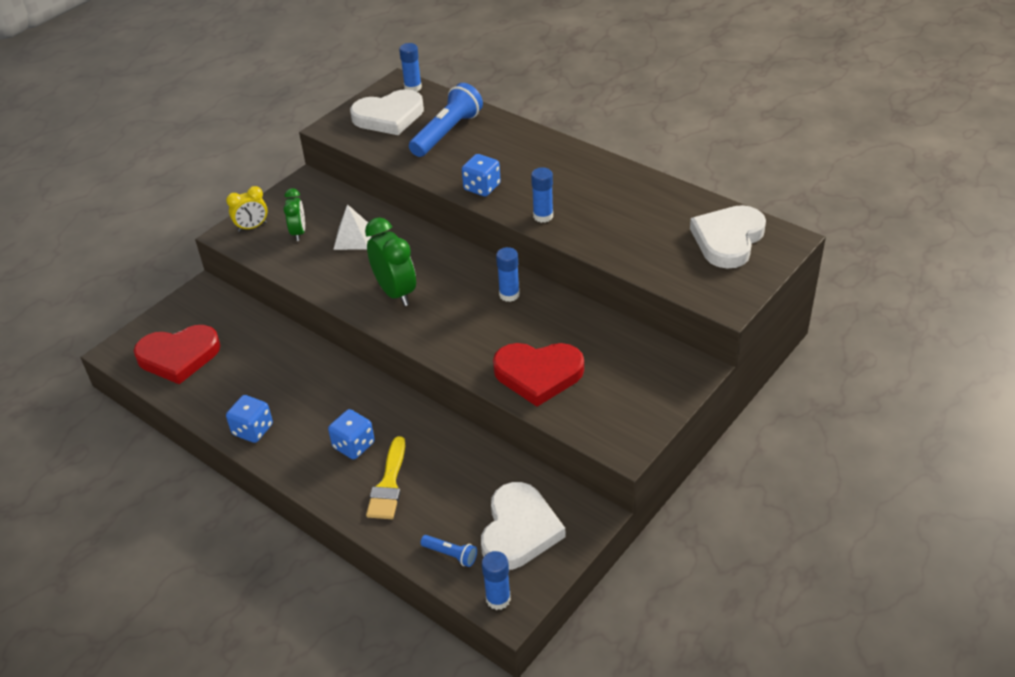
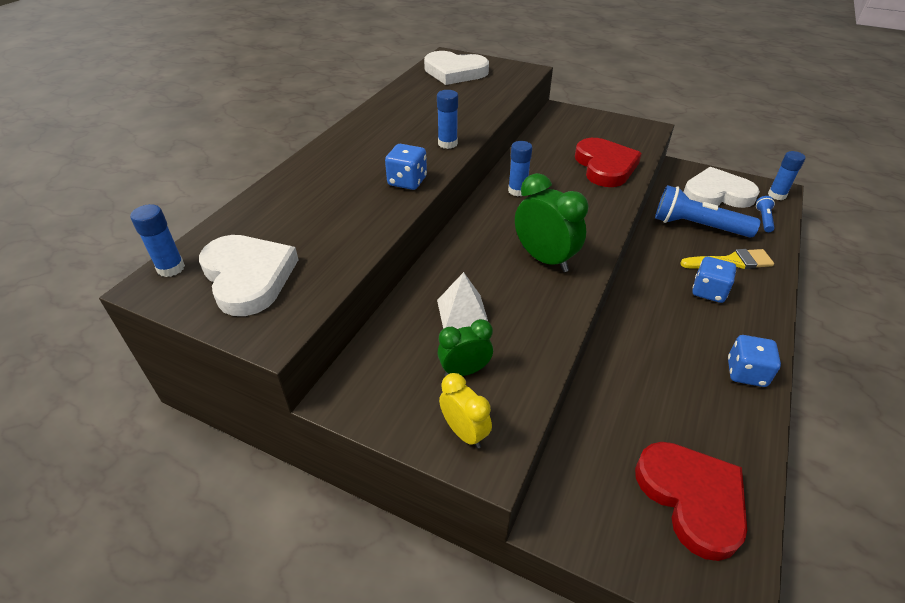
camera: 105 degrees left, 0 degrees up
green clock [365,217,416,306] -> green clock turned 90 degrees clockwise [515,173,588,272]
blue flashlight [409,83,483,157] -> blue flashlight moved to [655,185,760,237]

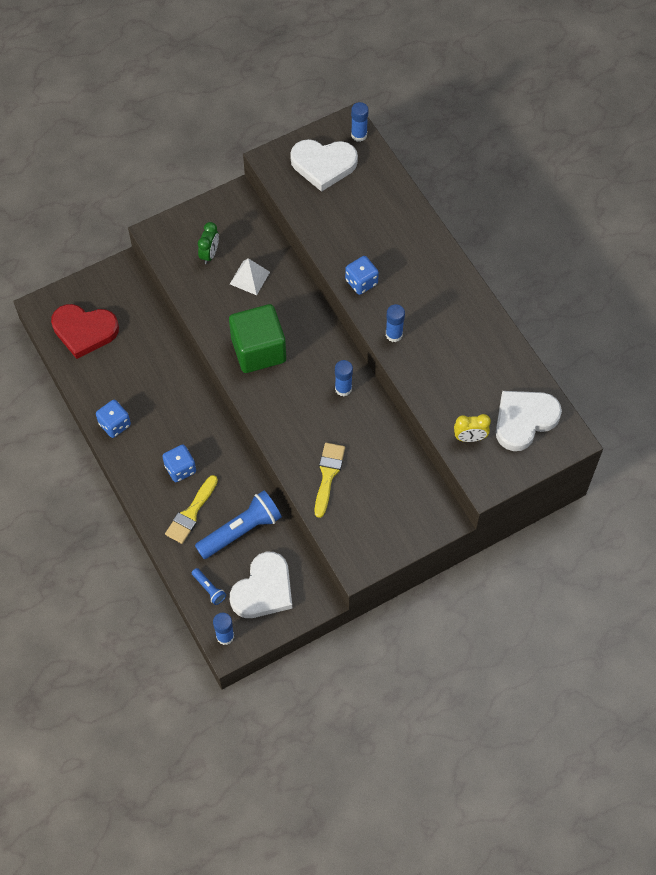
camera: 125 degrees right, 20 degrees up
yellow clock [439,373,492,449] -> yellow clock moved to [454,414,491,442]
green clock [515,173,588,272] -> green cube [229,304,286,373]
red heart [575,138,642,187] -> yellow brush [315,443,345,518]

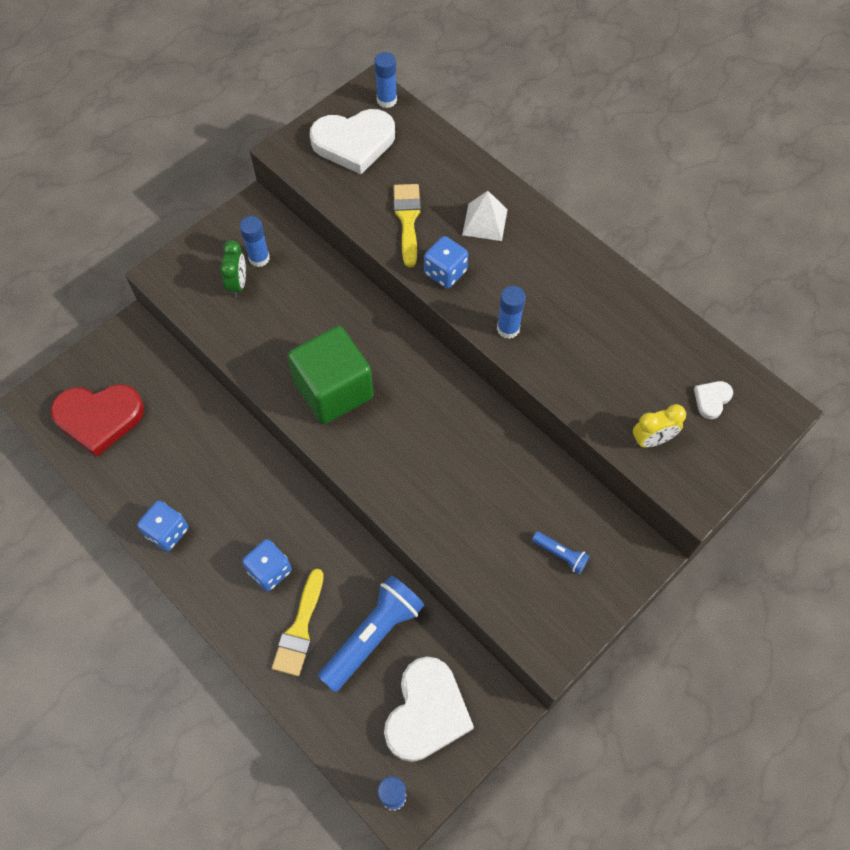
camera: 15 degrees left, 0 degrees up
blue flashlight [192,568,226,605] -> blue flashlight moved to [532,531,590,574]
white pyramid [230,258,270,295] -> white pyramid moved to [462,191,508,241]
yellow brush [315,443,345,518] -> yellow brush moved to [393,184,421,267]
blue glue stick [335,360,353,396] -> blue glue stick moved to [239,216,270,267]
white heart [496,391,562,451] -> white heart [694,381,733,419], size x0.44

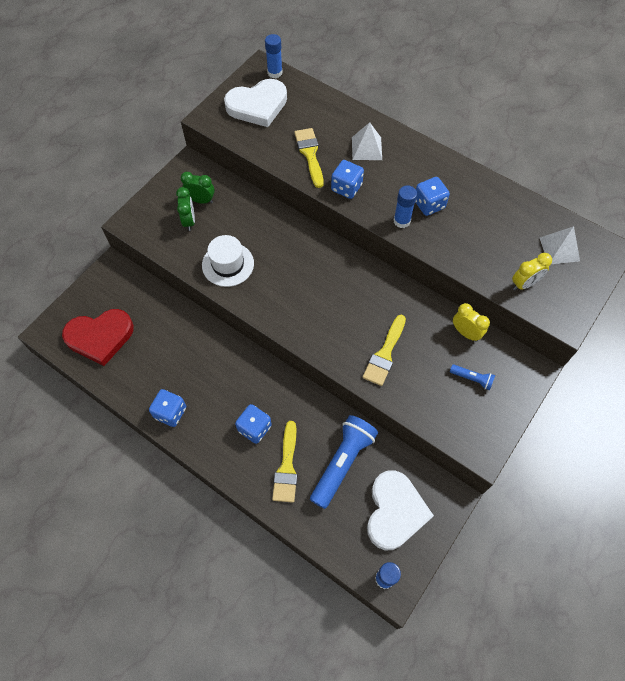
camera: 10 degrees left, 0 degrees up
blue glue stick [239,216,270,267] -> green clock [181,172,215,204]
green cube [287,326,374,424] -> none
white heart [694,381,733,419] -> white pyramid [540,226,580,264]
none -> white hat [202,235,254,287]
none -> yellow brush [363,315,406,386]
none -> blue dice [415,177,450,216]
none -> yellow clock [453,303,490,342]

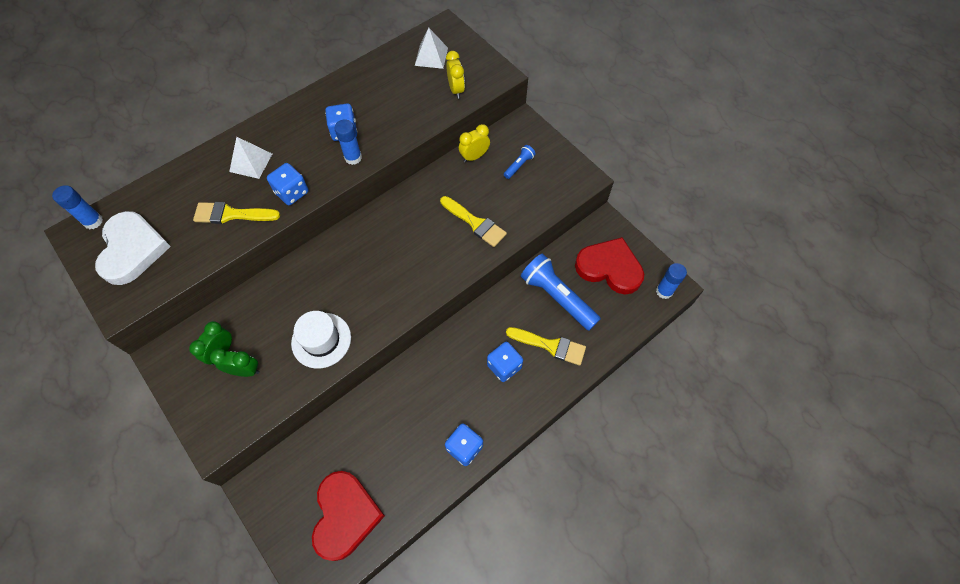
camera: 75 degrees left, 0 degrees up
white heart [367,470,434,550] -> red heart [575,237,644,295]

